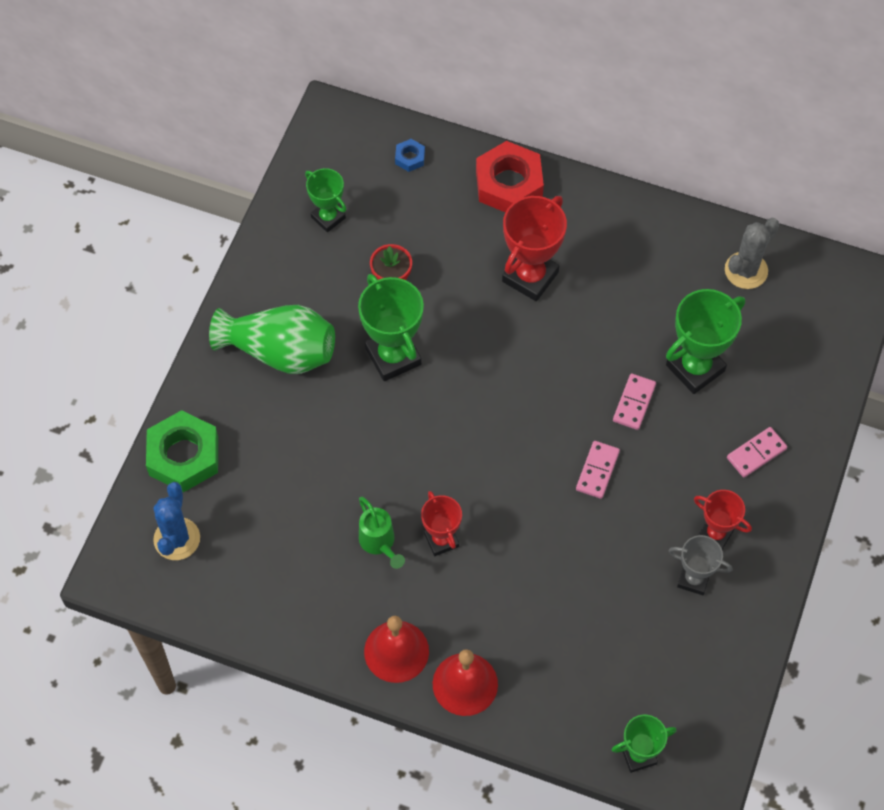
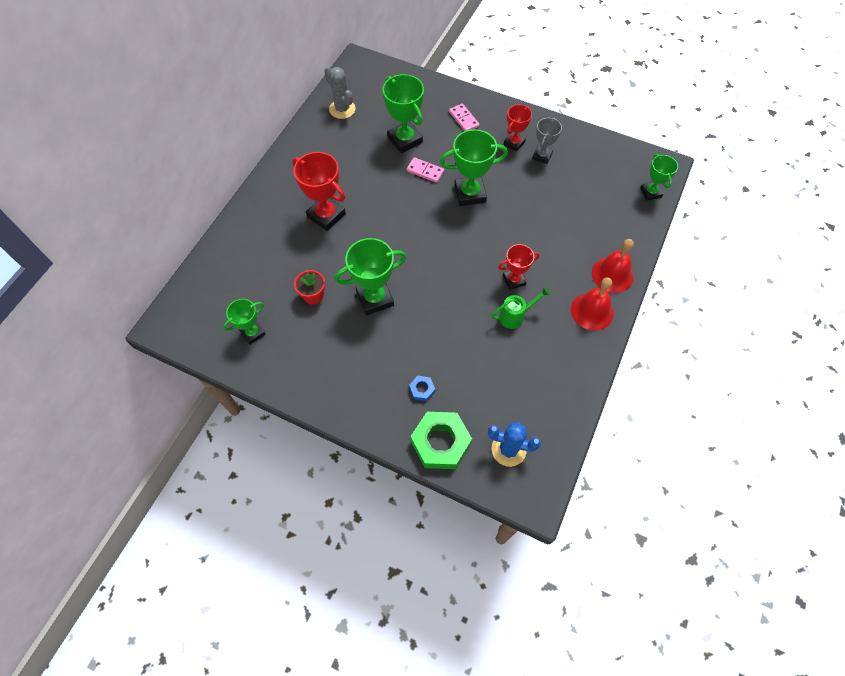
camera: 85 degrees left, 0 degrees up
green vase [209,305,335,374] -> none
blue nut [395,139,425,172] -> blue nut moved to [409,376,435,401]
red nut [476,141,544,212] -> none
pink domino [576,441,620,499] -> green trophy [440,129,508,206]

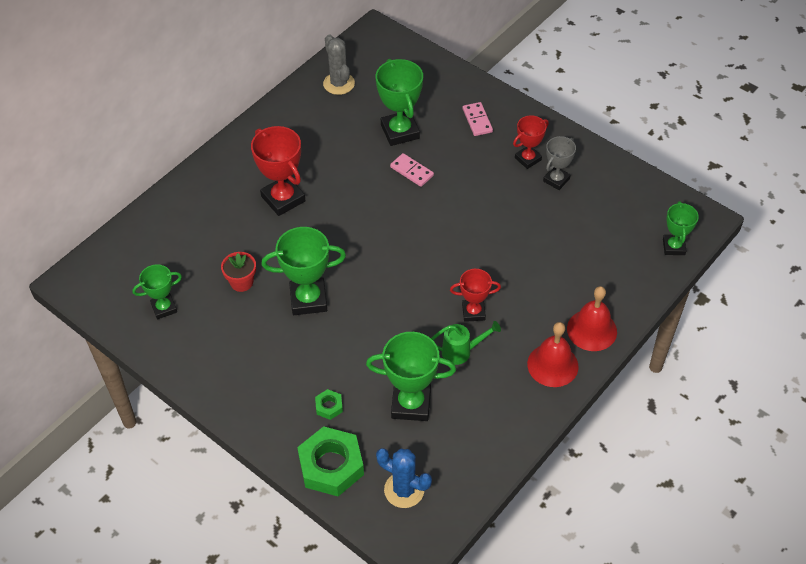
camera: 15 degrees right, 10 degrees down
blue nut [409,376,435,401] -> green nut [315,389,343,420]
green trophy [440,129,508,206] -> green trophy moved to [366,332,456,421]

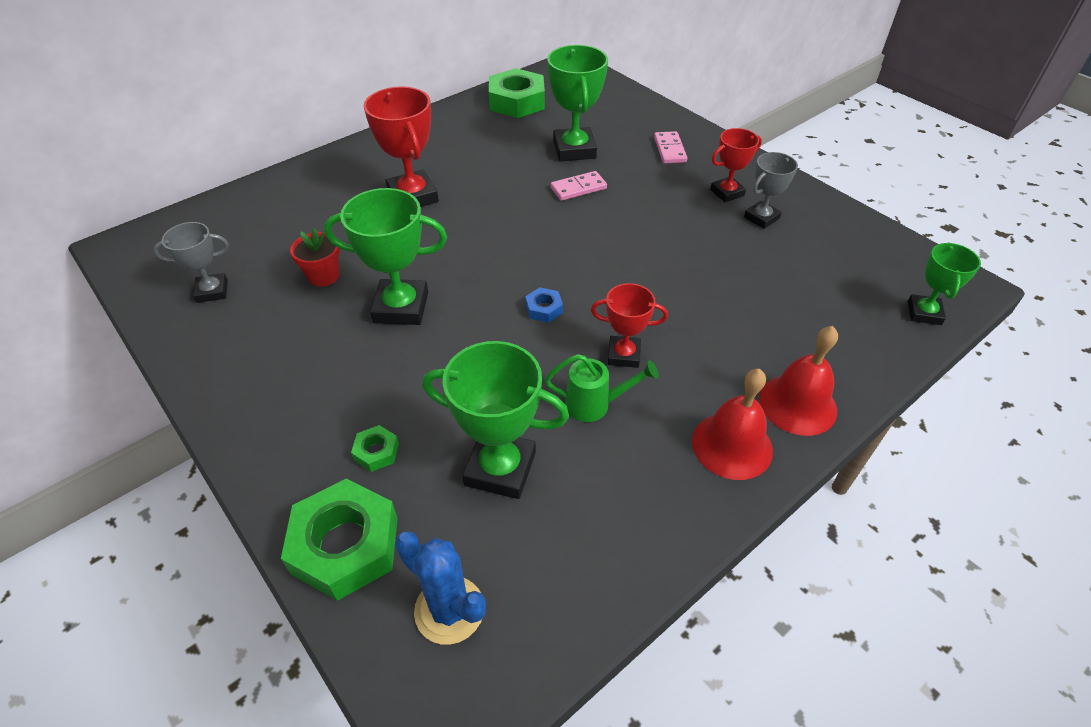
camera: 10 degrees right, 5 degrees down
green trophy [132,264,182,319] -> grey trophy [153,222,229,303]
grey cactus [323,34,355,95] -> green nut [489,68,545,118]
pink domino [390,153,434,187] -> pink domino turned 75 degrees counterclockwise [550,171,607,201]
none -> blue nut [525,287,563,323]

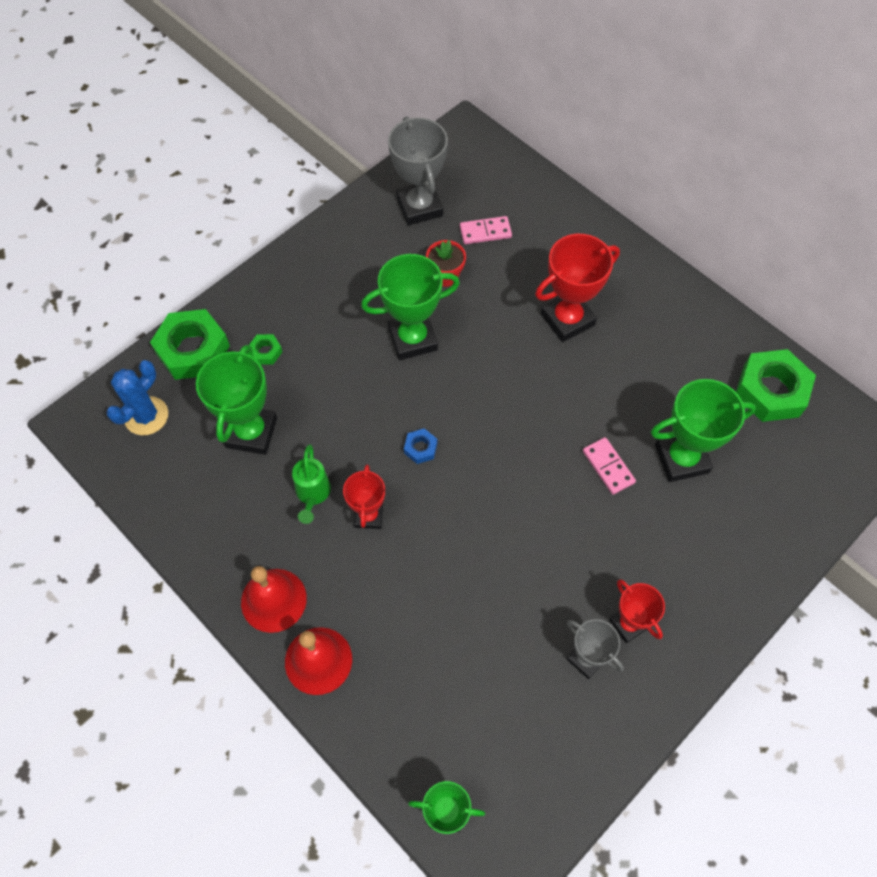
camera: 85 degrees right, 15 degrees up
grey trophy [153,222,229,303] -> grey trophy [388,116,448,225], size x1.64
green trophy [324,188,447,325] -> green trophy turned 75 degrees clockwise [361,254,460,360]
pink domino [654,131,687,164] -> pink domino moved to [460,216,512,244]

